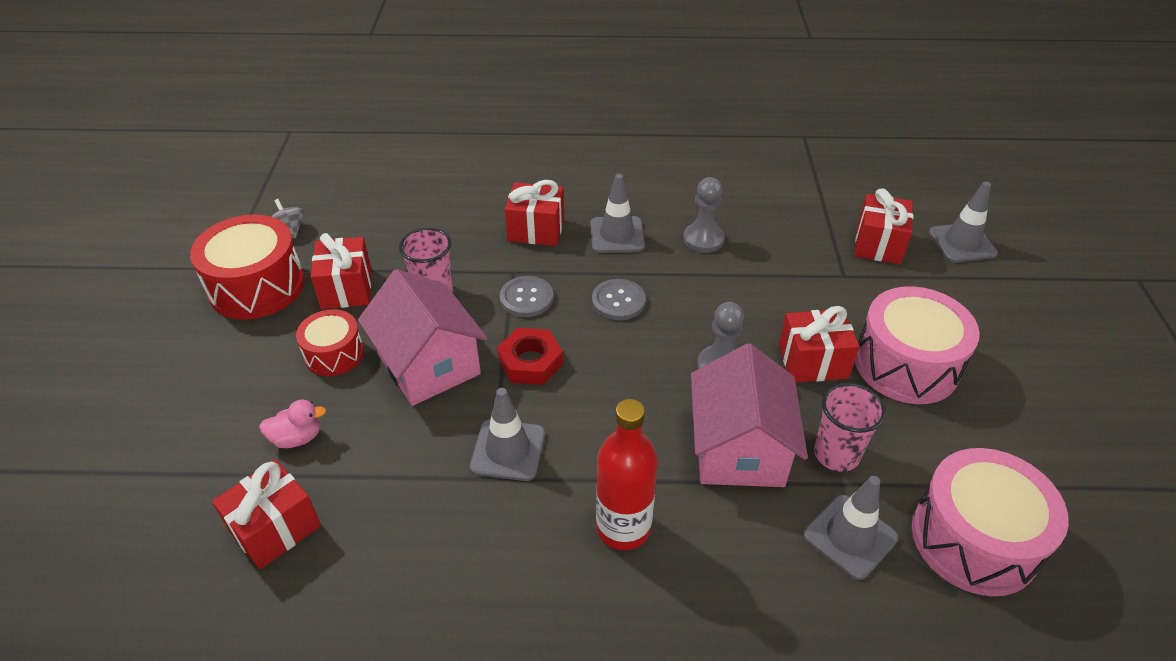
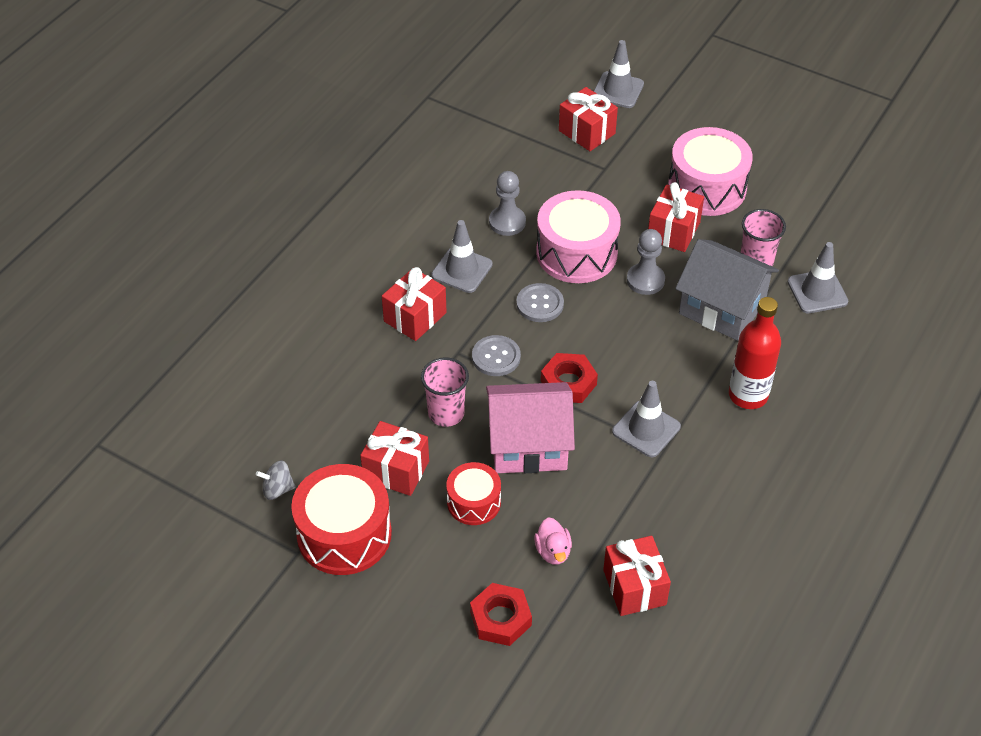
camera: 60 degrees left, 5 degrees up
pink duck [259,400,326,448] -> pink duck turned 150 degrees clockwise [534,517,572,565]
pink house [691,343,808,487] -> grey house [675,239,779,341]
pink drum [912,448,1069,596] -> pink drum moved to [536,190,621,283]
none -> red nut [470,583,532,646]

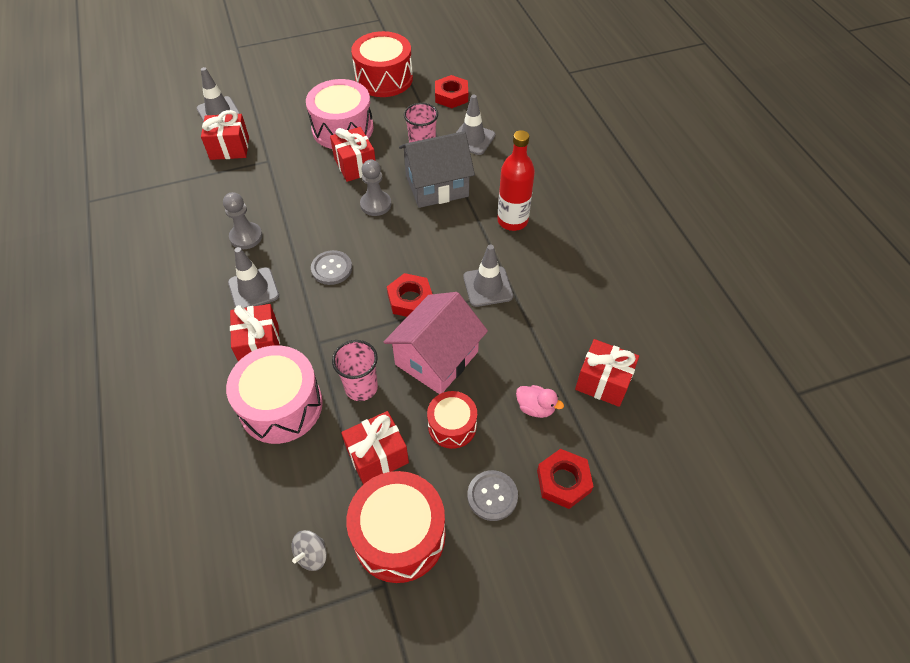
camera: 50 degrees left, 5 degrees up
grey button [472,335,521,376] -> grey button moved to [467,470,518,521]
pink drum [536,190,621,283] -> pink drum moved to [226,345,323,444]
none -> red drum [351,31,413,97]
none -> red nut [435,75,468,108]

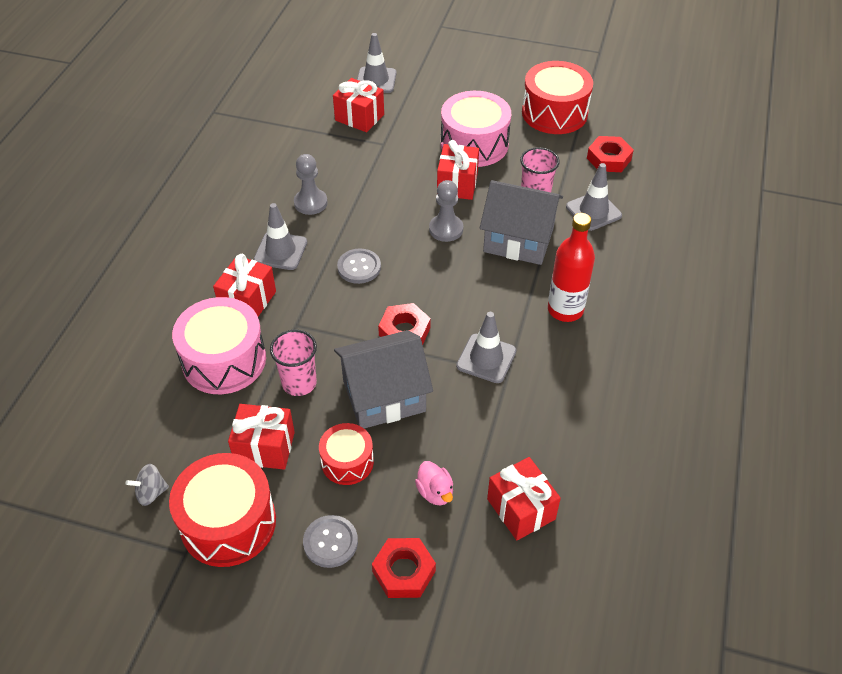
camera: 35 degrees right, 5 degrees down
pink house [384,292,488,394] -> grey house [334,330,433,429]

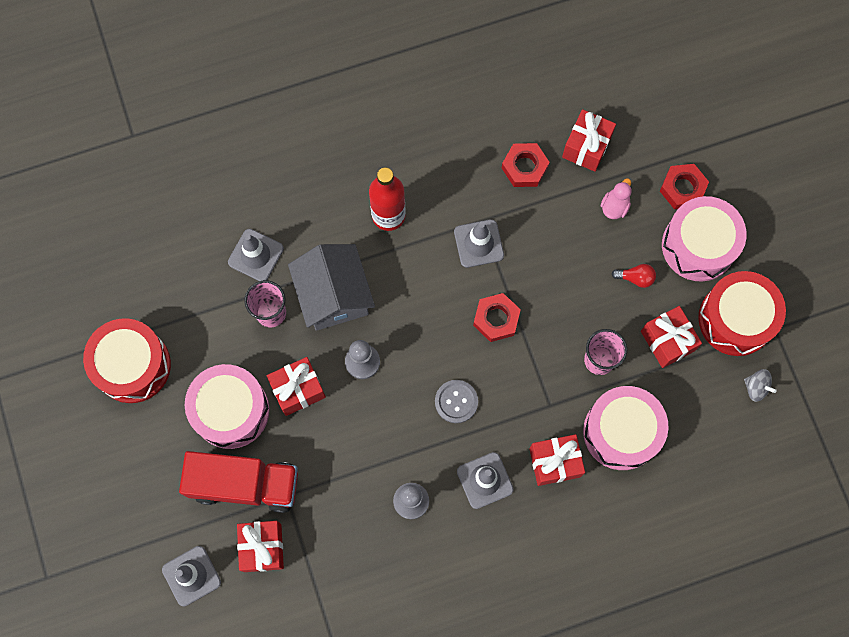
camera: 125 degrees left, 25 degrees up
grey button [303,515,358,568] -> pink drum [662,196,747,282]
red drum [319,423,374,485] -> red light bulb [612,264,656,288]
grey house [334,330,433,429] -> none
red nut [587,136,634,172] -> red nut moved to [502,143,550,187]
none -> red truck [179,451,298,513]

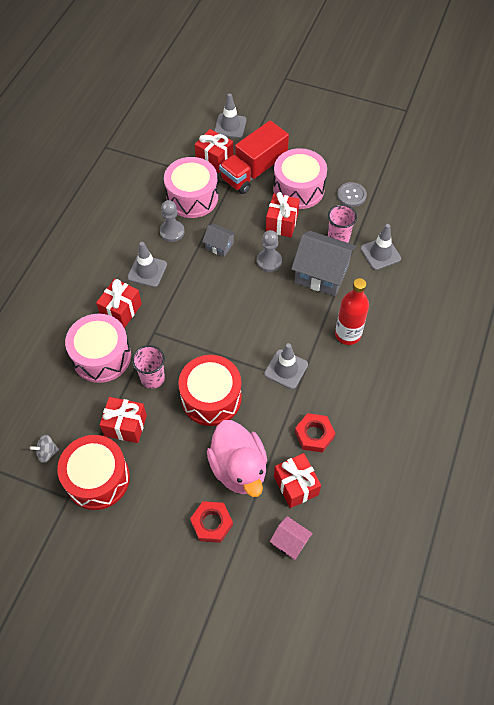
camera: 130 degrees right, 15 degrees down
red drum [83,318,171,403] -> red drum moved to [178,355,242,426]
grey button [435,380,478,423] -> grey button moved to [337,182,367,207]
red nut [473,293,521,342] -> none
pink duck [601,178,632,219] -> pink duck [207,420,267,497], size x2.31
red light bulb [612,264,656,288] -> none
pink drum [662,196,747,282] -> pink drum moved to [164,157,218,218]
none -> grey house [202,224,236,257]
none -> pink house [270,516,313,560]

